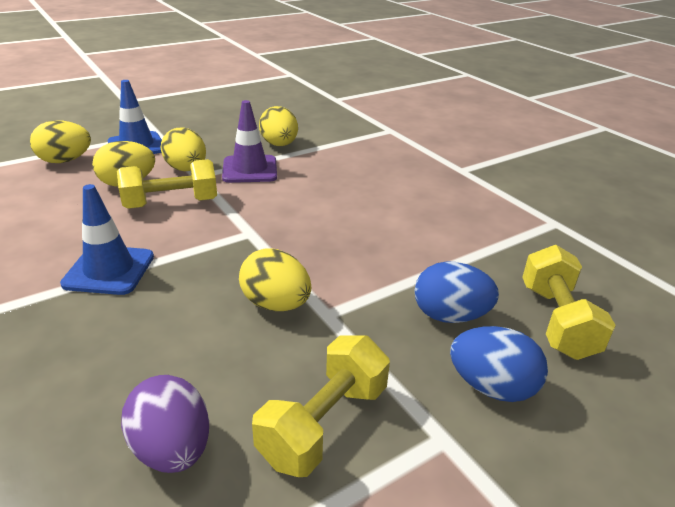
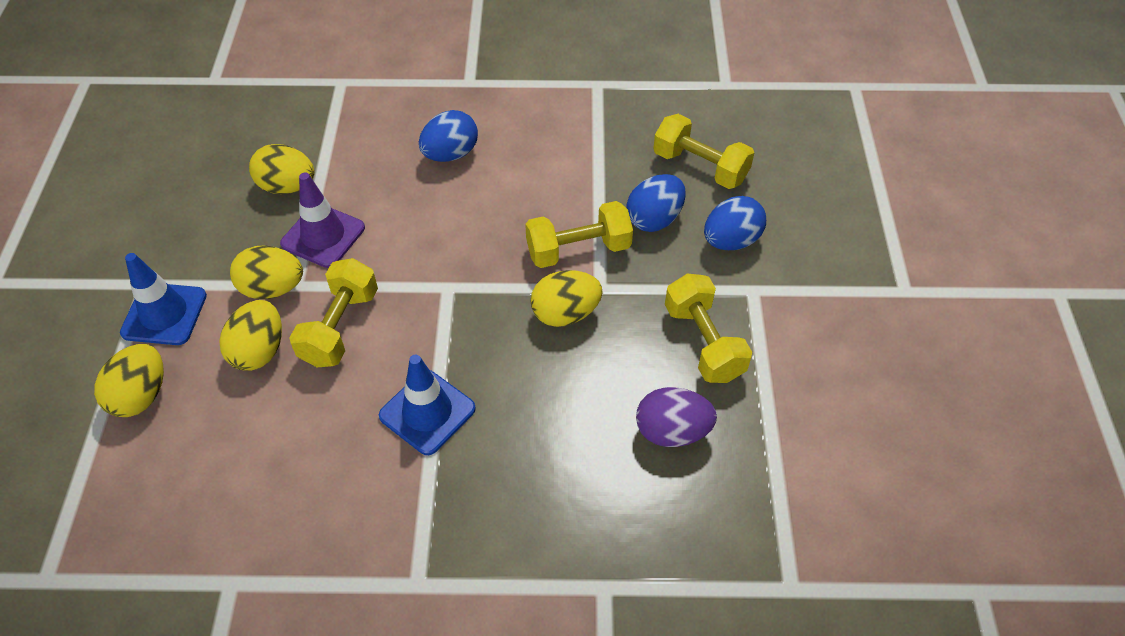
camera: 55 degrees left, 20 degrees up
none -> blue egg [419,110,478,162]
none -> yellow dumbbell [525,201,633,268]

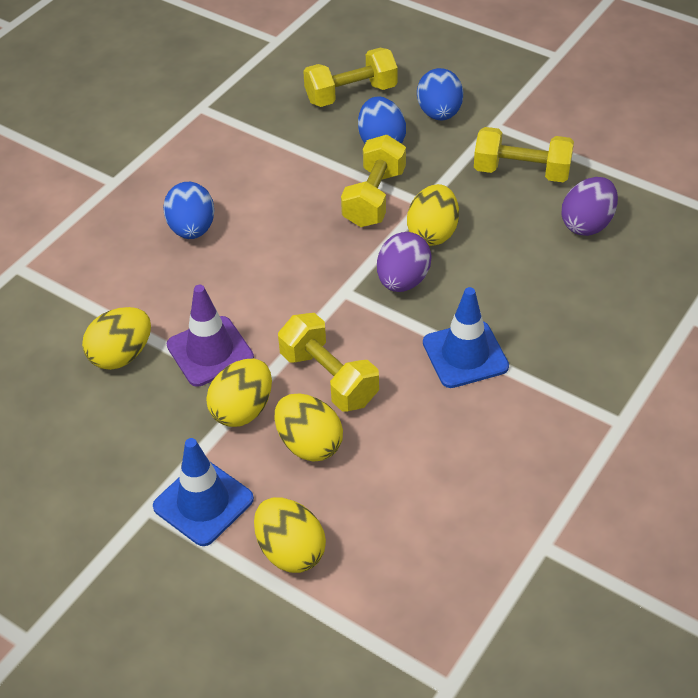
camera: 55 degrees left, 5 degrees down
none -> purple egg [377,232,432,292]

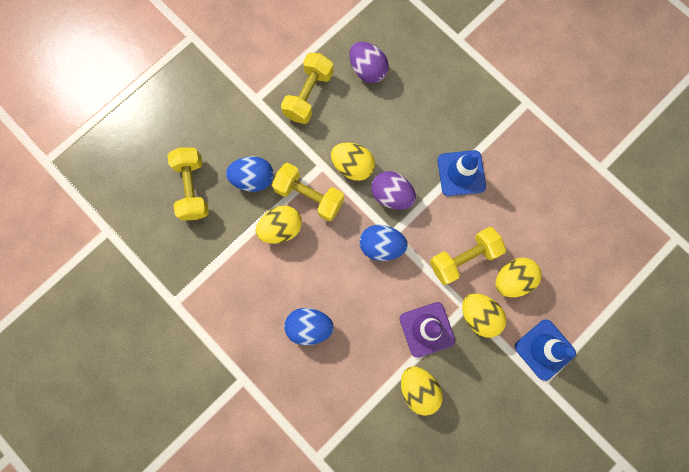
camera: 80 degrees left, 30 degrees up
yellow egg [254,497,326,573] -> yellow egg moved to [256,206,302,244]
blue egg [417,68,463,121] -> blue egg moved to [360,225,408,261]

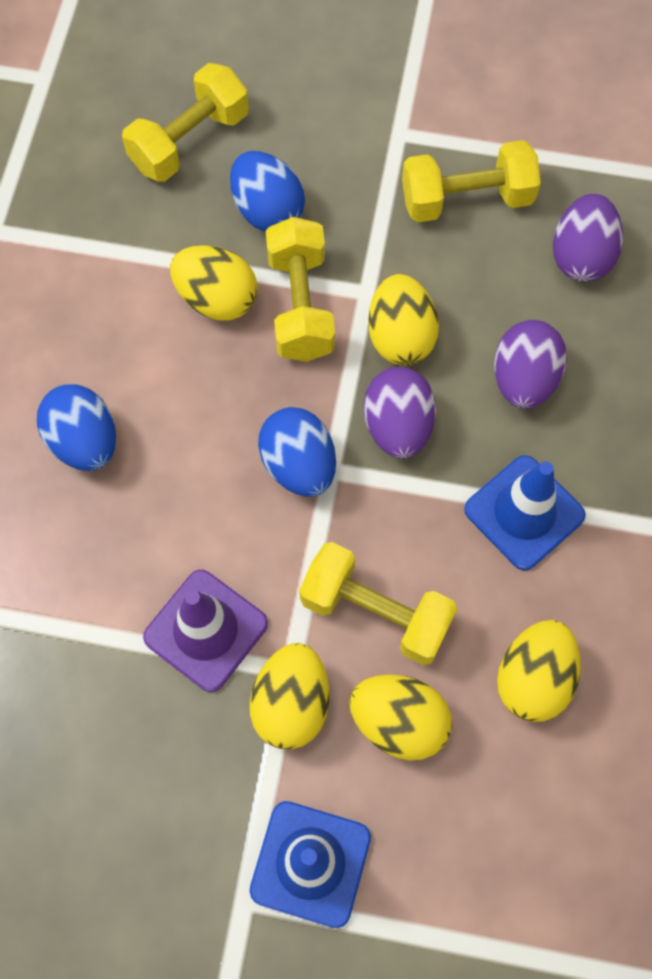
camera: 55 degrees right, 10 degrees down
yellow egg [401,367,443,416] -> yellow egg moved to [497,620,580,722]
none -> purple egg [494,320,567,409]

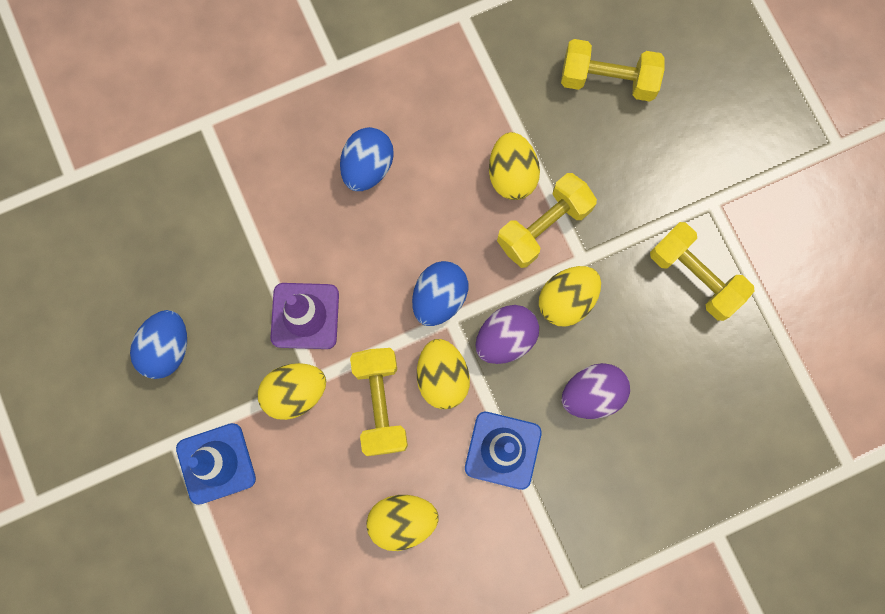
camera: 55 degrees right, 10 degrees up
blue egg [230,151,305,232] -> blue egg moved to [130,310,187,379]
yellow egg [349,674,452,761] -> yellow egg moved to [417,339,470,409]
purple egg [553,194,623,281] -> none

